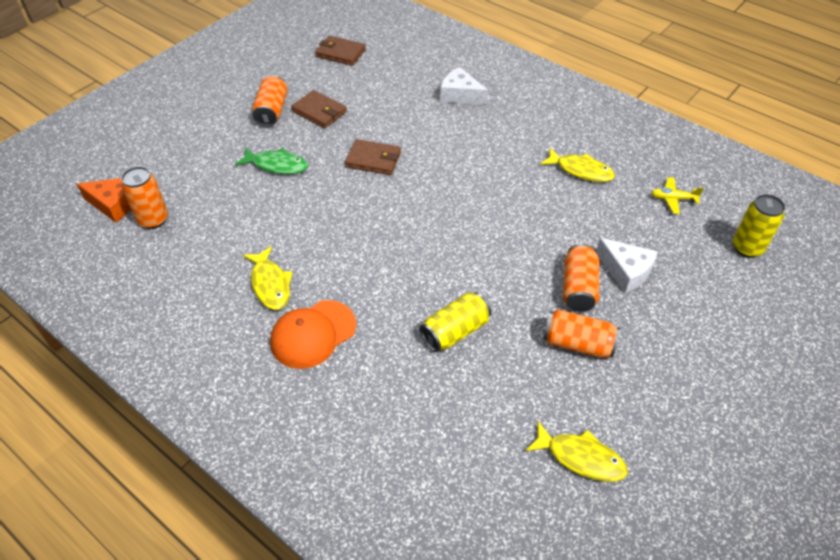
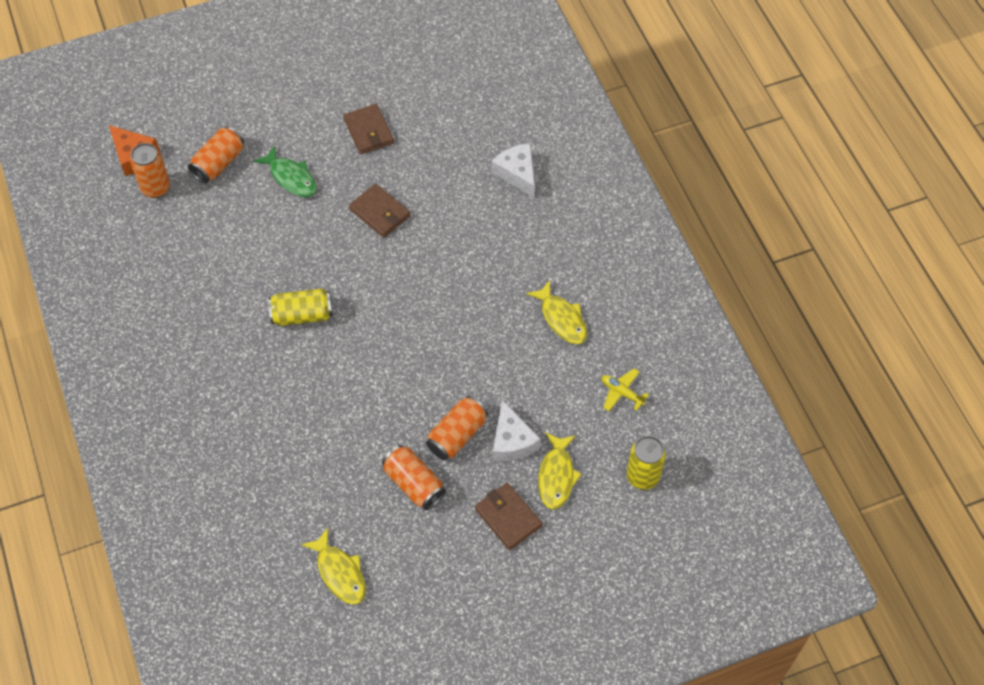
camera: 30 degrees right, 10 degrees up
yellow fish [243,246,293,310] -> yellow fish moved to [538,432,582,510]
orange can [252,76,288,127] -> orange can moved to [188,127,244,184]
orange cap [270,300,356,369] -> none
brown wallet [315,36,366,66] -> brown wallet moved to [475,483,542,550]
yellow can [420,292,491,352] -> yellow can moved to [268,288,333,326]

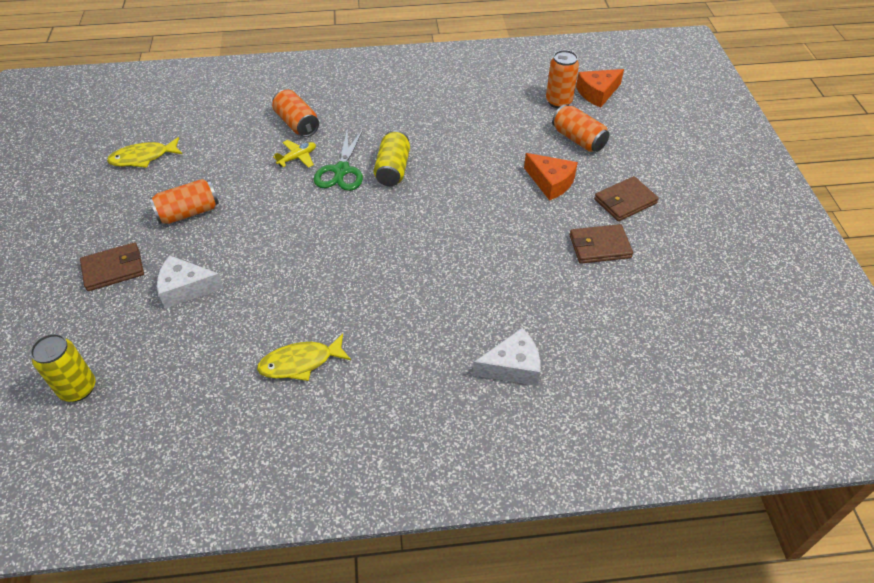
camera: 105 degrees right, 10 degrees down
green fish [254,146,317,197] -> orange cheese [524,153,578,201]
brown wallet [349,184,410,238] -> brown wallet moved to [594,176,659,221]
orange can [426,396,488,460] -> orange can moved to [272,89,319,137]
yellow fish [538,432,582,510] -> none
yellow plane [602,368,649,411] -> yellow plane moved to [273,140,316,168]
none -> green scissors [314,129,363,191]

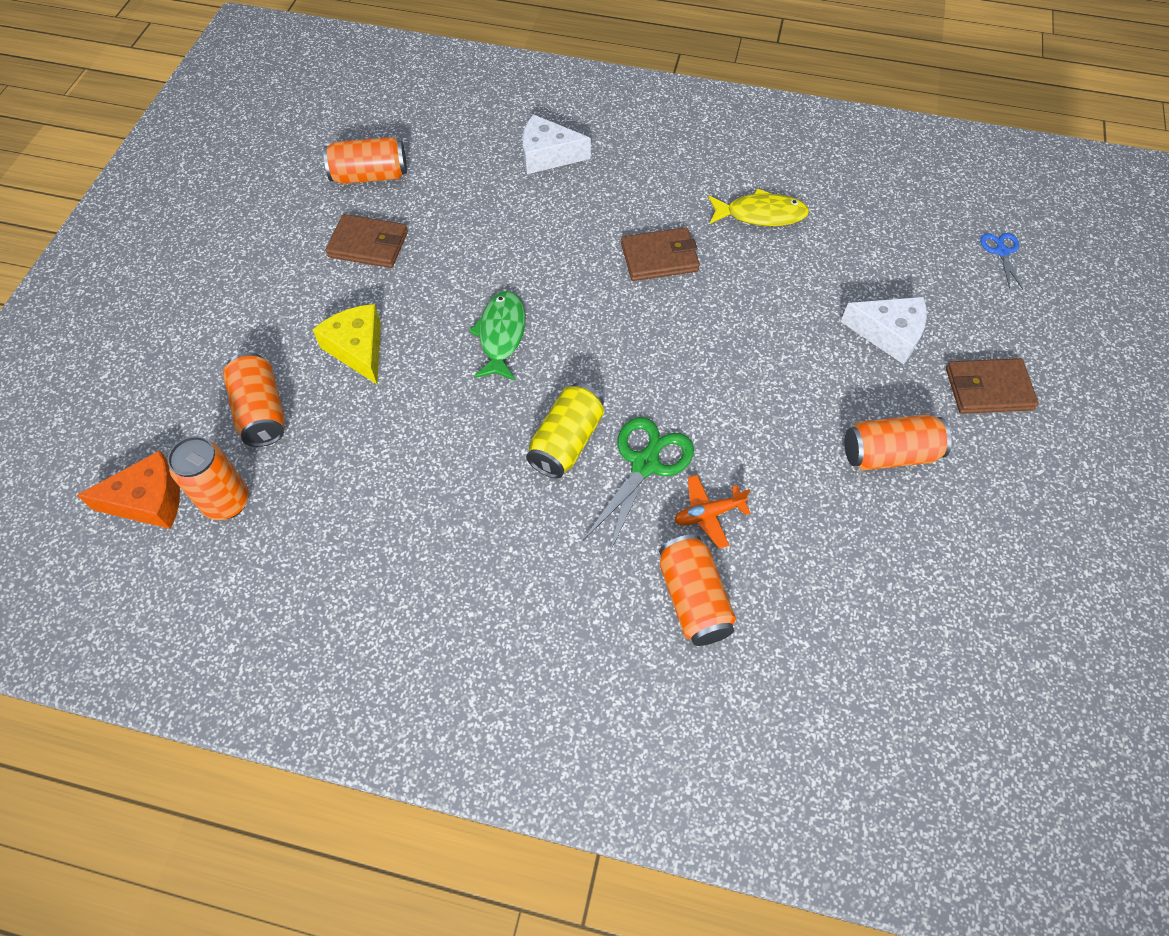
camera: 160 degrees left, 10 degrees up
yellow can [30,334,95,402] -> blue scissors [980,233,1023,290]
yellow fish [107,137,182,168] -> none
yellow plane [273,140,316,168] -> orange plane [674,475,750,549]
orange cheese [524,153,578,201] -> yellow cheese [312,304,381,384]
brown wallet [594,176,659,221] -> brown wallet moved to [621,227,700,281]
none -> orange can [323,137,407,184]
none -> green fish [469,291,525,380]

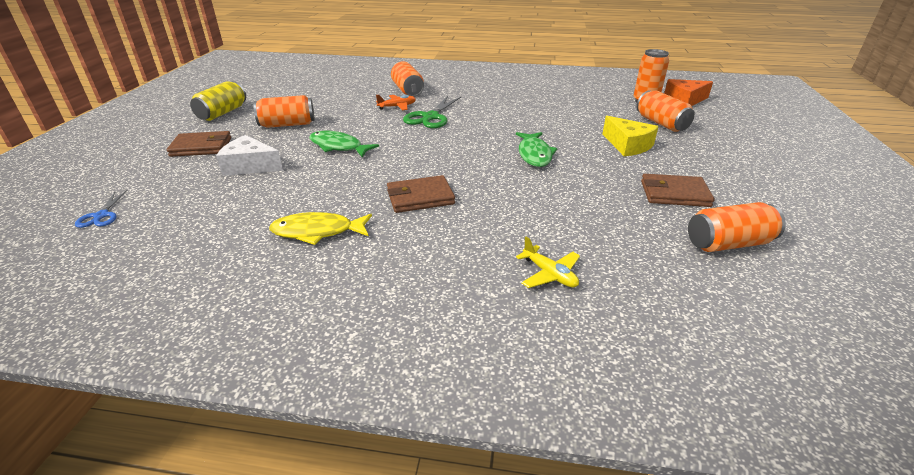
camera: 175 degrees right, 25 degrees down
white cheese [522,114,591,174] -> yellow plane [516,237,580,288]
yellow can [526,383,604,478] -> yellow can moved to [190,81,246,121]
none -> green fish [309,131,379,157]

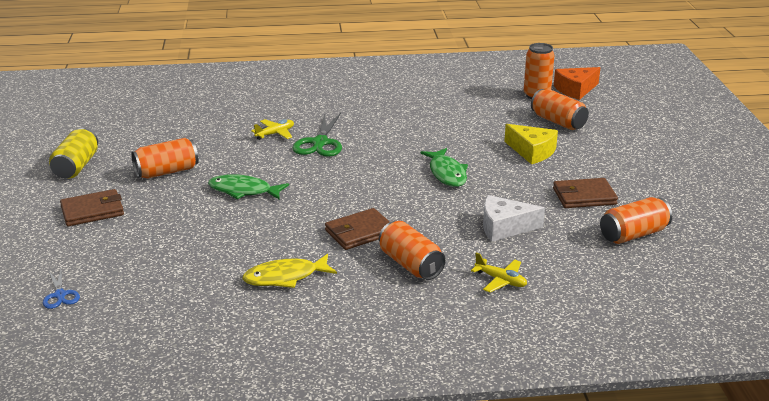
camera: 15 degrees left, 5 degrees down
white cheese [216,135,283,176] -> white cheese moved to [483,195,545,242]
orange plane [376,95,416,111] -> yellow plane [251,119,294,140]
orange can [391,61,424,97] -> orange can moved to [379,221,446,280]

